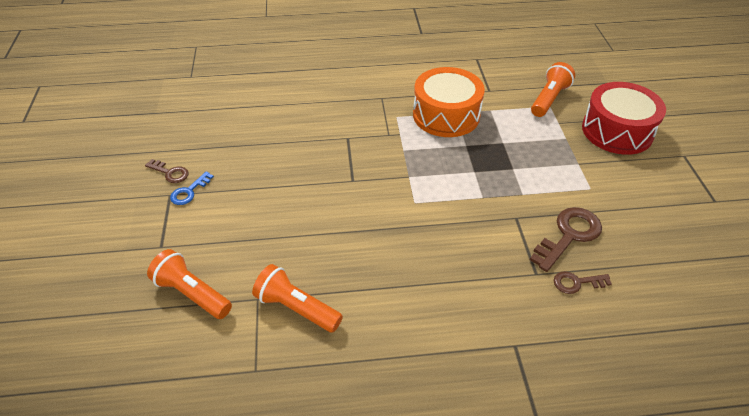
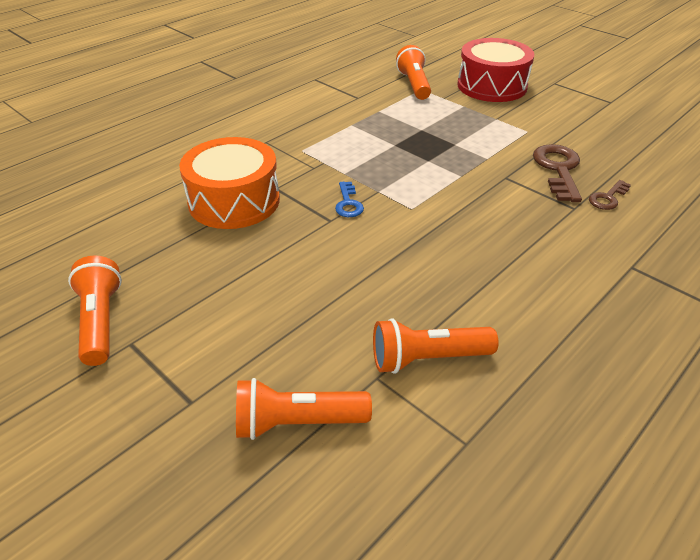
camera: 40 degrees left, 5 degrees down
brown key [145,159,189,183] -> orange flashlight [68,255,122,366]
blue key [170,171,214,205] -> blue key moved to [335,182,364,217]
orange drum [413,67,485,137] -> orange drum moved to [179,137,280,229]

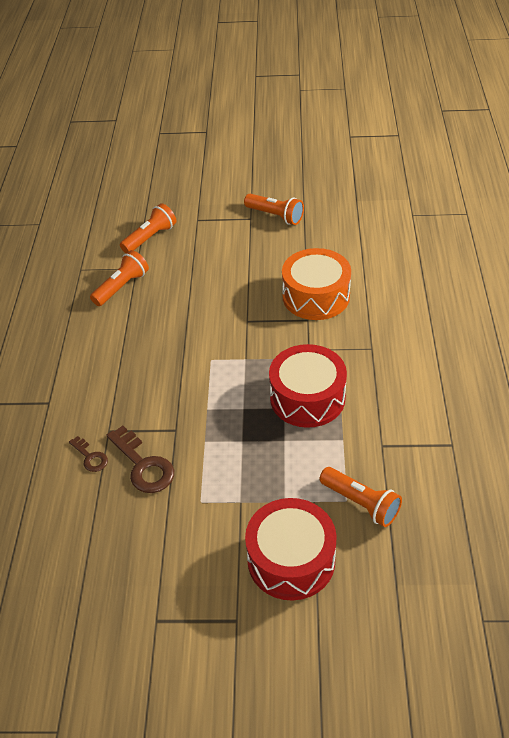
camera: 140 degrees right, 5 degrees up
blue key [335,182,364,217] -> none
brown key [589,180,631,210] -> brown key turned 135 degrees clockwise [69,436,108,472]
none -> red drum [269,344,347,428]

